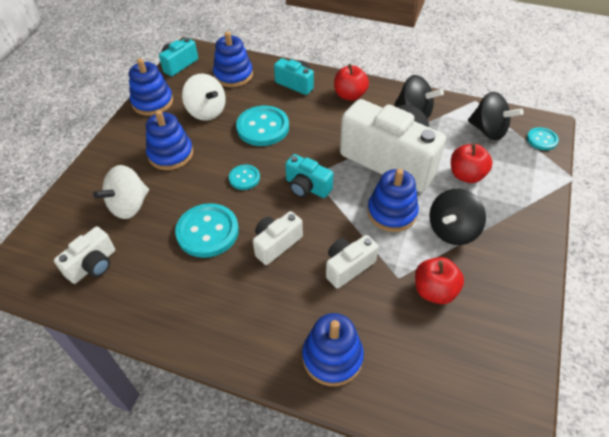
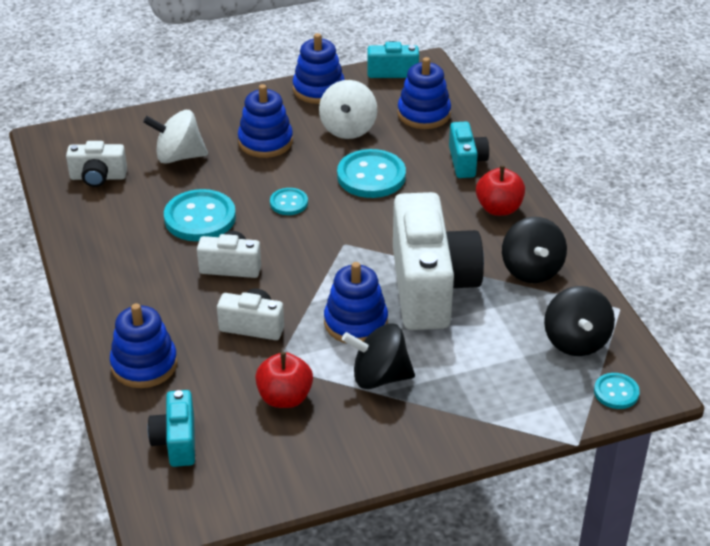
camera: 50 degrees right, 10 degrees down
turquoise camera [285,154,333,198] -> turquoise camera moved to [148,390,195,467]
red apple [451,143,493,183] -> none

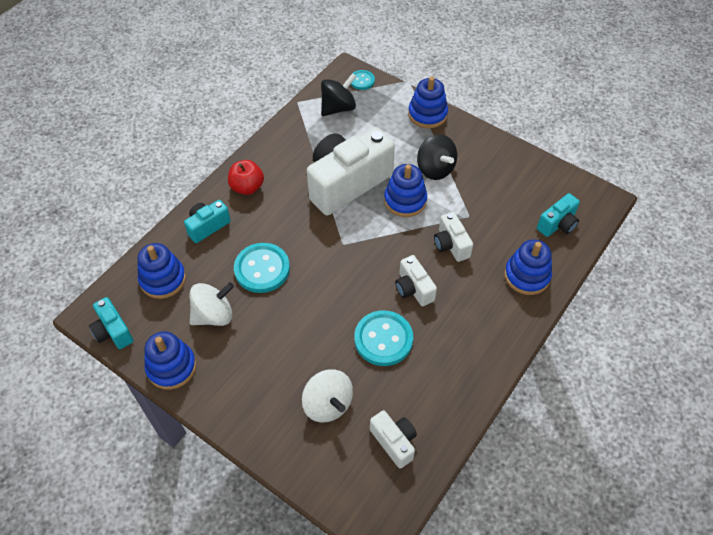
camera: 125 degrees left, 15 degrees up
blue stacking toy [238,84,293,158] -> blue stacking toy moved to [408,76,448,128]
red apple [255,352,313,408] -> none
turquoise button [270,188,308,215] -> none
black spinning top [502,217,567,283] -> none

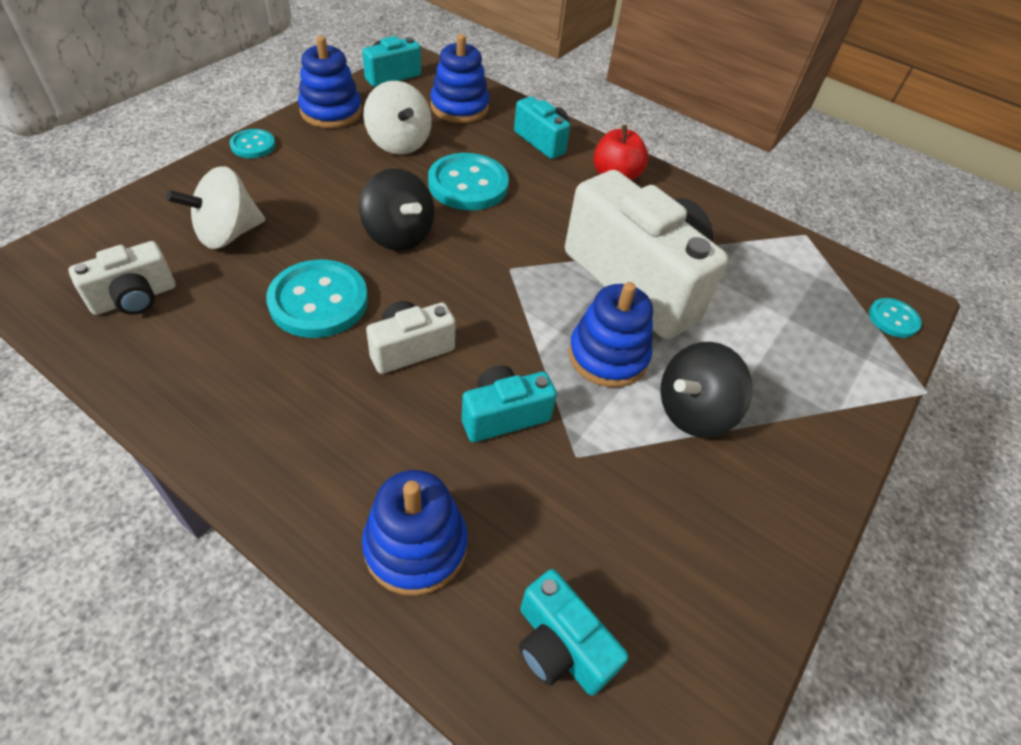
camera: 85 degrees right, 5 degrees down
black spinning top [321,73,356,116] -> black spinning top moved to [359,168,434,251]
blue stacking toy [408,76,448,128] -> none
white camera [434,212,473,262] -> turquoise camera [462,365,557,442]
none -> turquoise button [230,129,275,158]

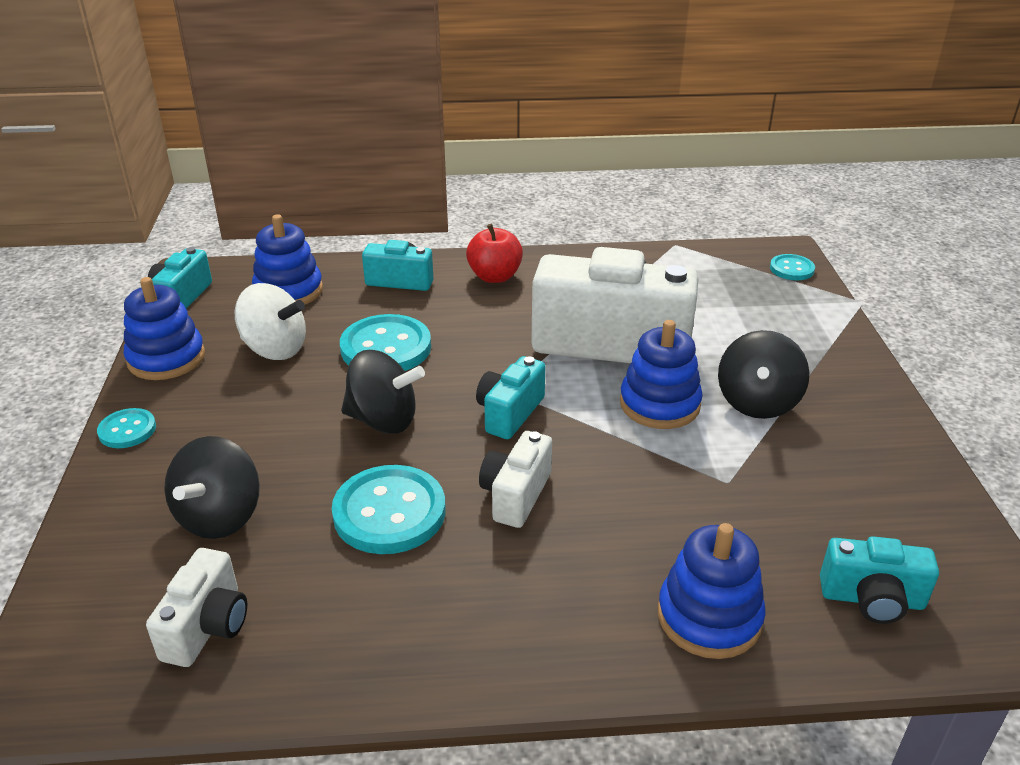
camera: 35 degrees left, 15 degrees down
white spinning top [166,166,265,249] -> black spinning top [164,436,260,539]
turquoise camera [462,365,557,442] -> turquoise camera moved to [476,356,545,439]

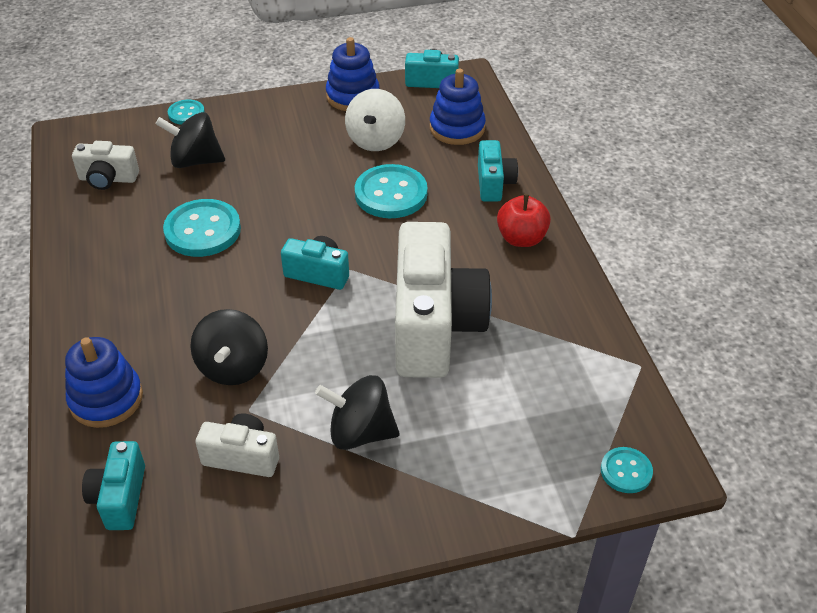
camera: 80 degrees right, 10 degrees up
turquoise button [97,408,156,448] -> turquoise button moved to [168,99,205,125]
black spinning top [341,350,425,434] -> black spinning top moved to [190,309,268,385]
white camera [479,431,552,528] -> white camera moved to [195,413,279,477]
blue stacking toy [620,320,702,429] -> none

